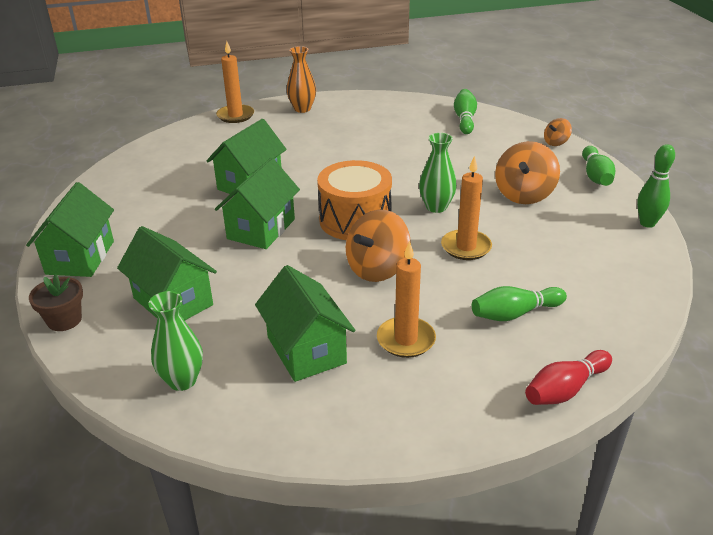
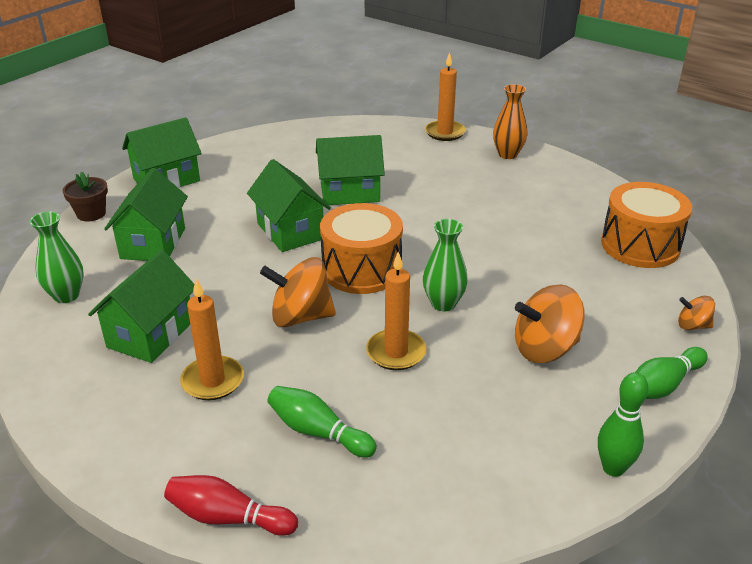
camera: 50 degrees right, 0 degrees up
green house [215,158,300,249] -> green house turned 75 degrees clockwise [247,159,331,252]
green bowling pin [454,89,477,134] -> orange drum [601,182,692,268]

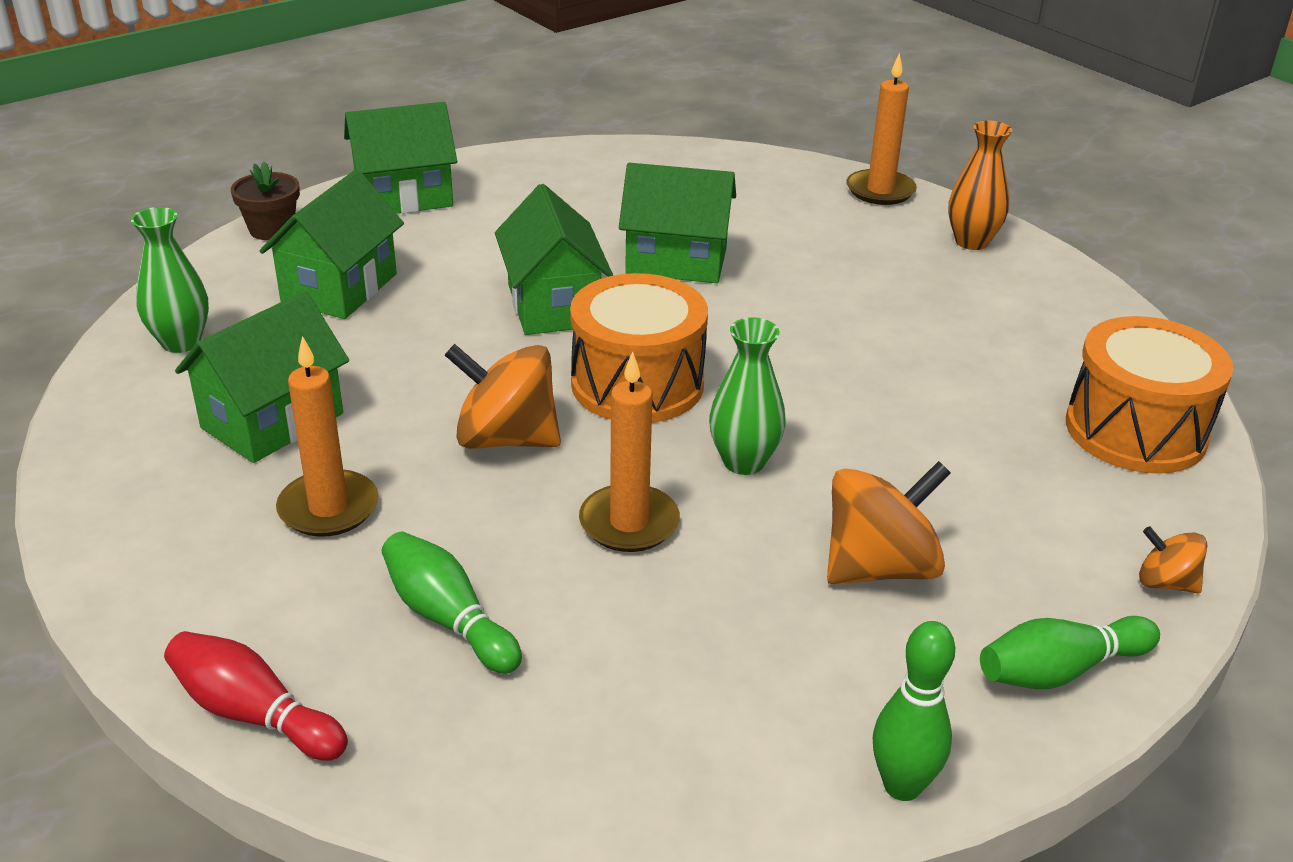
camera: 15 degrees right, 0 degrees up
orange spinning top [515,284,585,363] -> orange spinning top turned 150 degrees clockwise [827,461,951,584]

